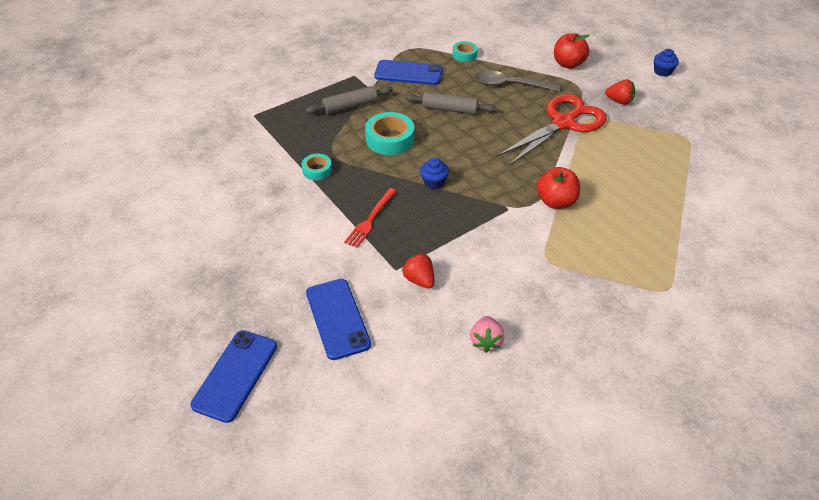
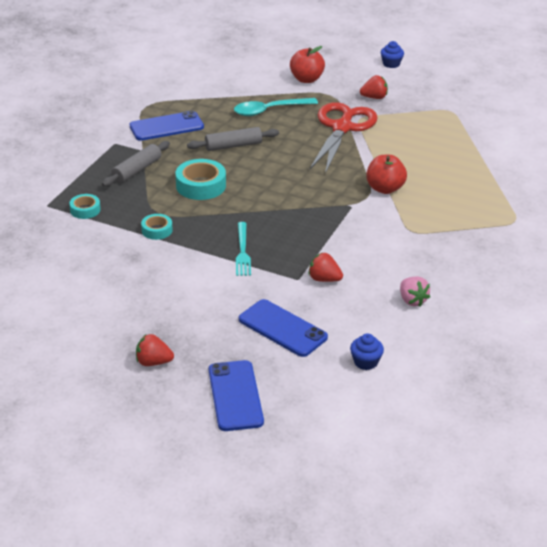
camera: 30 degrees left, 10 degrees down
red fork [344,188,397,248] -> turquoise fork [236,222,251,276]
blue cupcake [420,158,449,189] -> blue cupcake moved to [350,333,384,370]
turquoise tape [453,41,478,62] -> turquoise tape moved to [69,194,101,219]
grey spoon [474,70,560,91] -> turquoise spoon [234,98,318,116]
none -> red strawberry [136,334,174,366]

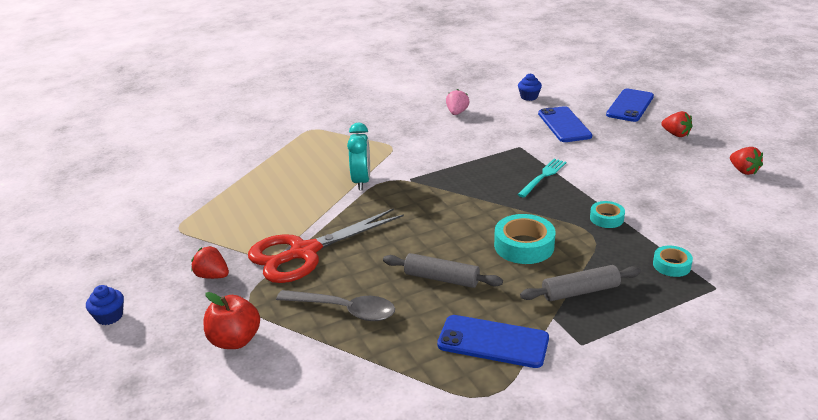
camera: 140 degrees left, 5 degrees down
turquoise spoon [234,98,318,116] -> grey spoon [276,290,395,321]
red strawberry [309,253,343,282] -> red strawberry moved to [730,147,763,175]
red apple [366,155,407,194] -> turquoise clock [347,123,370,190]

